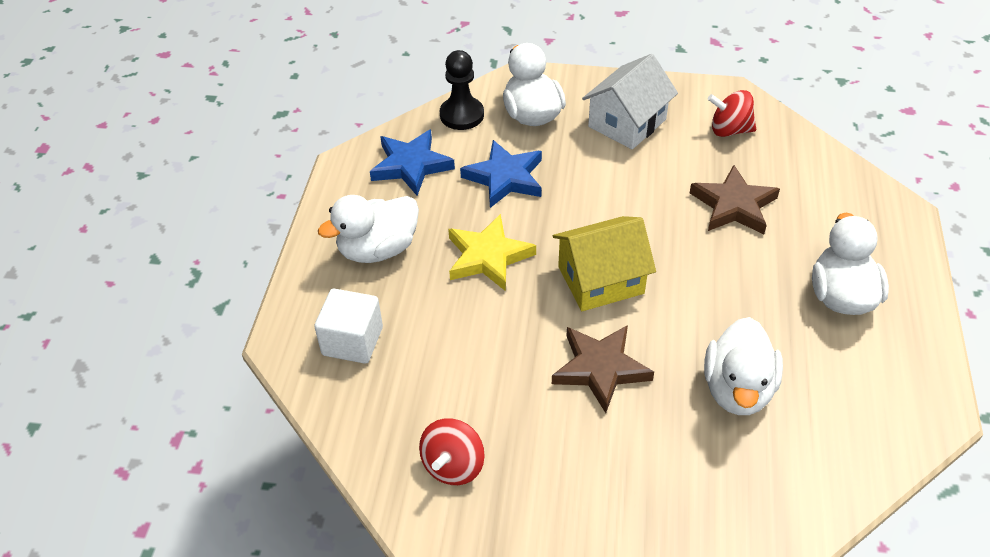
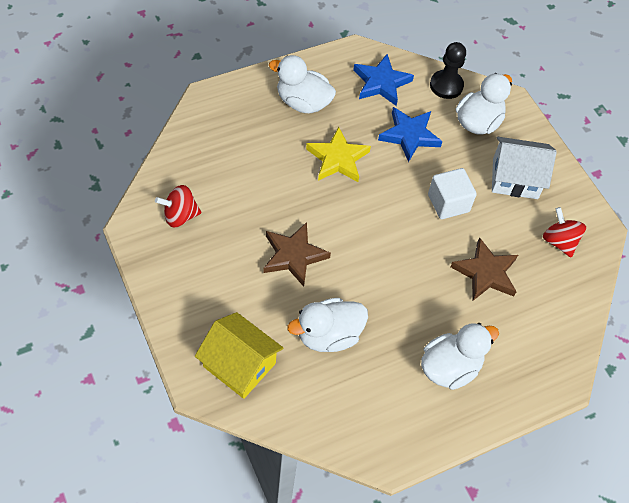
camera: 50 degrees right, 10 degrees up
white cube [314,289,383,364] -> white cube moved to [428,168,477,219]
yellow house [553,216,656,311] -> yellow house moved to [195,312,283,399]

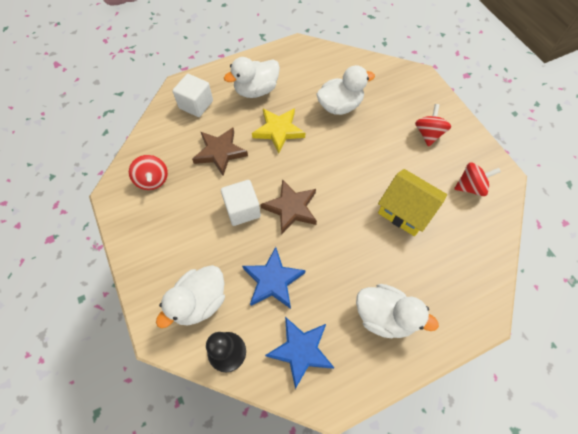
camera: 175 degrees left, 5 degrees up
yellow house [195,312,283,399] -> yellow house moved to [378,169,447,236]
brown star [263,222,331,287] -> brown star moved to [261,179,317,235]
yellow star [306,127,371,182] -> yellow star moved to [252,108,305,153]
white house [492,137,557,199] -> none
none -> white cube [172,74,213,117]
none -> red spinning top [415,104,451,147]

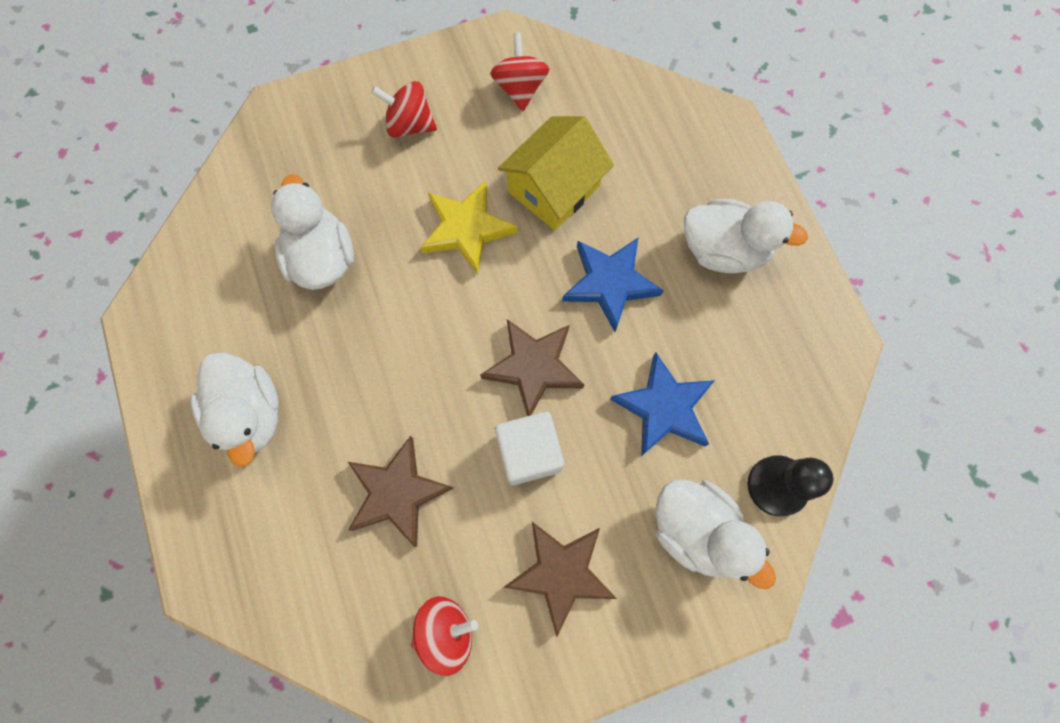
camera: 85 degrees left, 10 degrees up
white cube [172,74,213,117] -> none
yellow star [252,108,305,153] -> yellow star moved to [421,181,517,275]
blue star [265,317,334,389] -> blue star moved to [562,237,664,332]
white duck [356,284,439,338] -> white duck turned 75 degrees clockwise [684,199,808,273]
none -> brown star [504,522,617,637]

